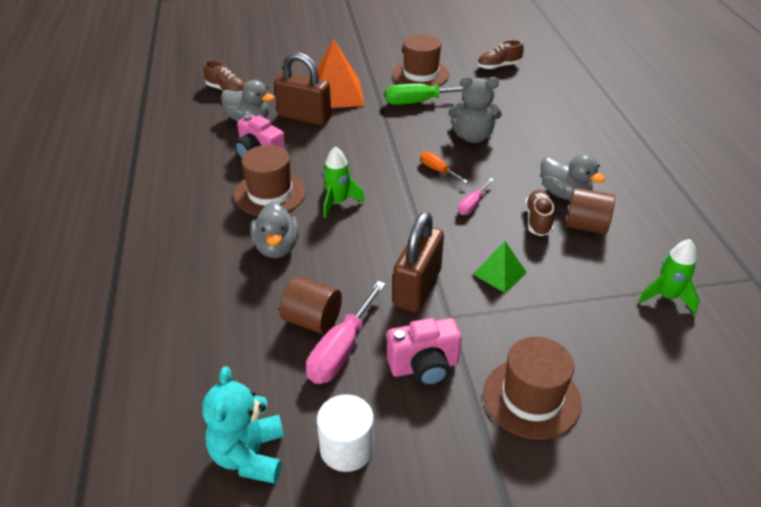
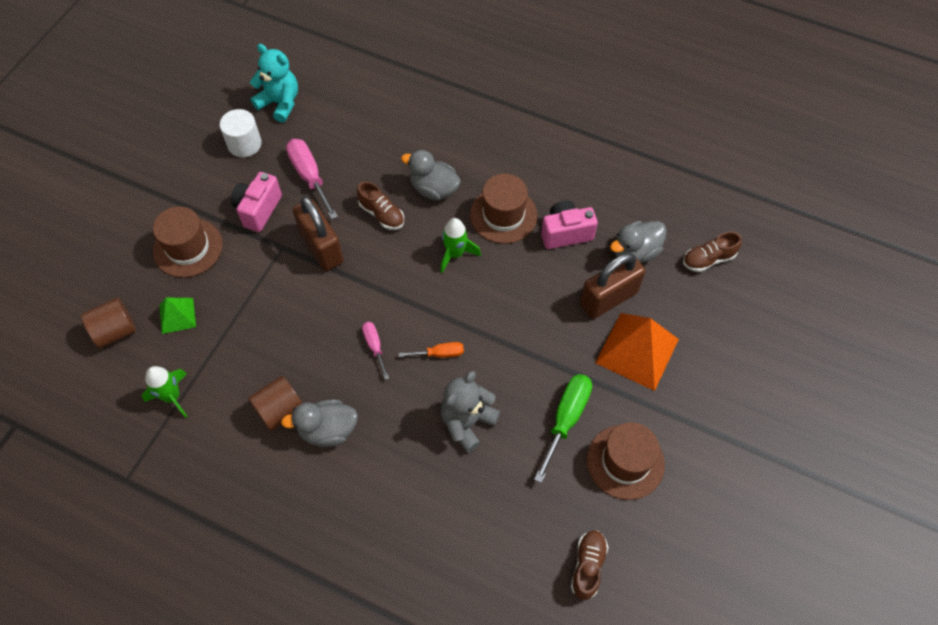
camera: 125 degrees right, 20 degrees up
brown cylinder [279,276,342,334] -> brown cylinder moved to [81,298,136,348]
green pyramid [473,241,527,293] -> green pyramid moved to [159,298,196,334]
brown shoe [525,190,555,236] -> brown shoe moved to [357,181,404,230]

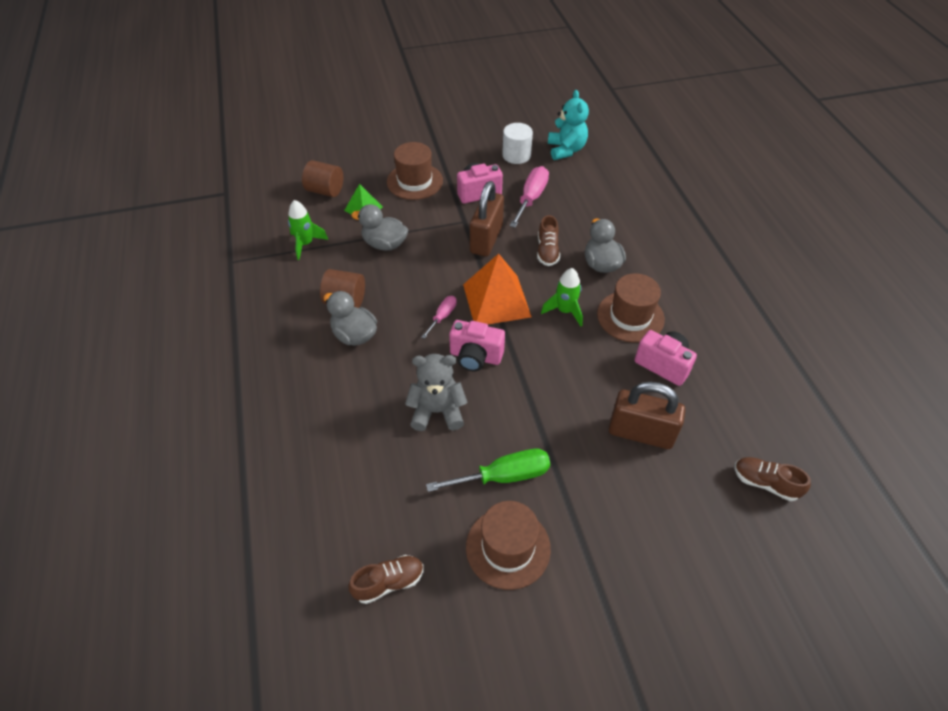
camera: 50 degrees right, 10 degrees down
orange screwdriver [399,342,464,358] -> pink camera [449,320,505,371]
orange pyramid [595,313,679,391] -> orange pyramid moved to [463,253,532,324]
grey duck [610,221,667,263] -> grey duck moved to [351,204,408,251]

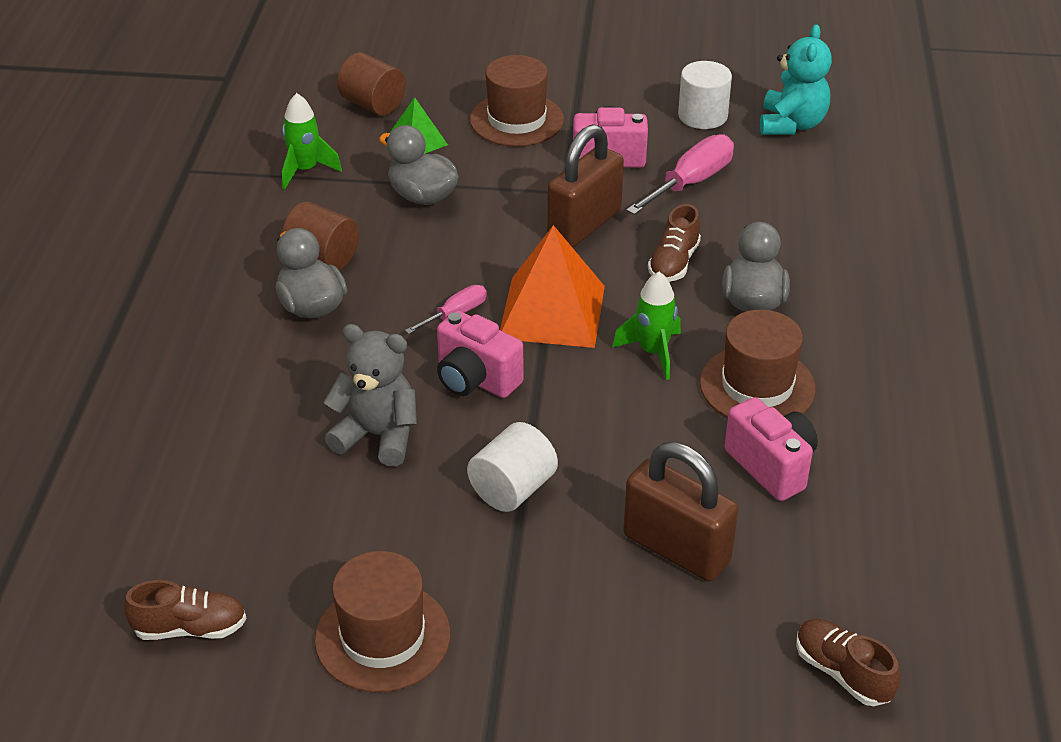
camera: 20 degrees right, 10 degrees down
green screwdriver [426,448,550,492] -> none
none -> white cylinder [467,422,558,512]

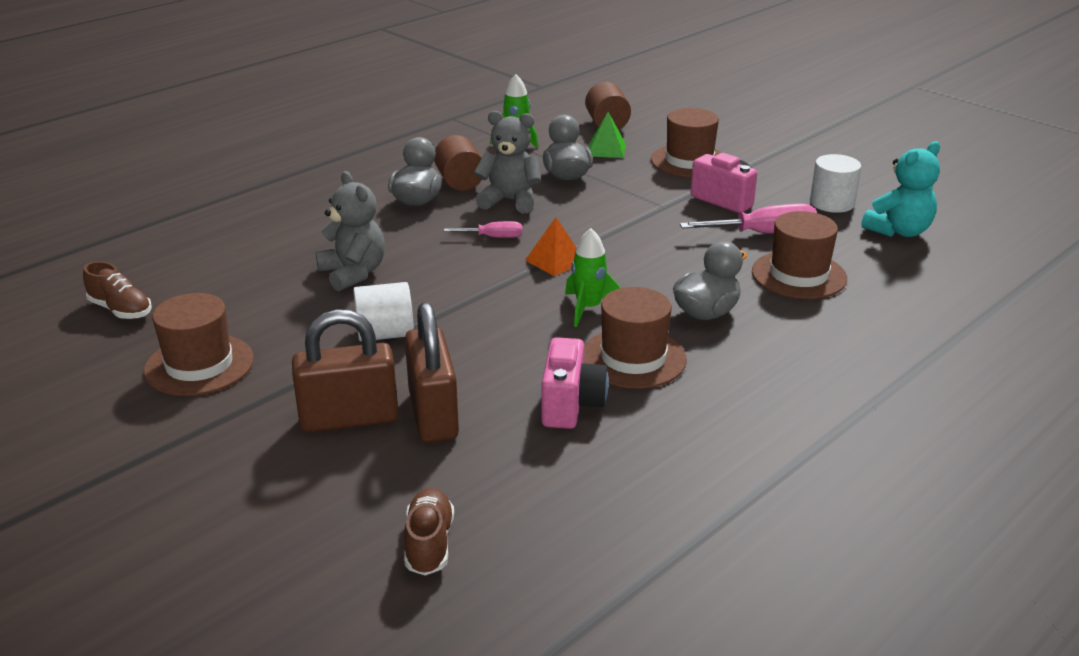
camera: 40 degrees right, 10 degrees down
pink camera [437,311,523,398] -> none
orange pyramid [500,225,605,348] -> orange pyramid [525,217,577,276], size x0.54
brown padlock [547,124,624,247] -> brown padlock moved to [292,309,398,433]
brown shoe [648,204,701,282] -> none
none -> grey teddy bear [474,111,541,213]
none -> brown hat [752,211,847,299]

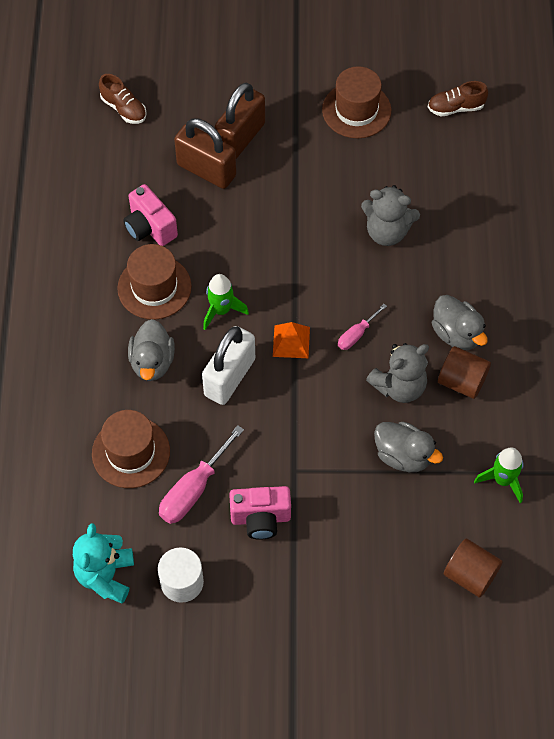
camera: 135 degrees right, 30 degrees up
white cylinder [353,282,414,342] -> none
green pyramid [589,112,626,158] -> none
brown hat [651,108,722,177] -> none
none -> white padlock [202,326,255,405]

